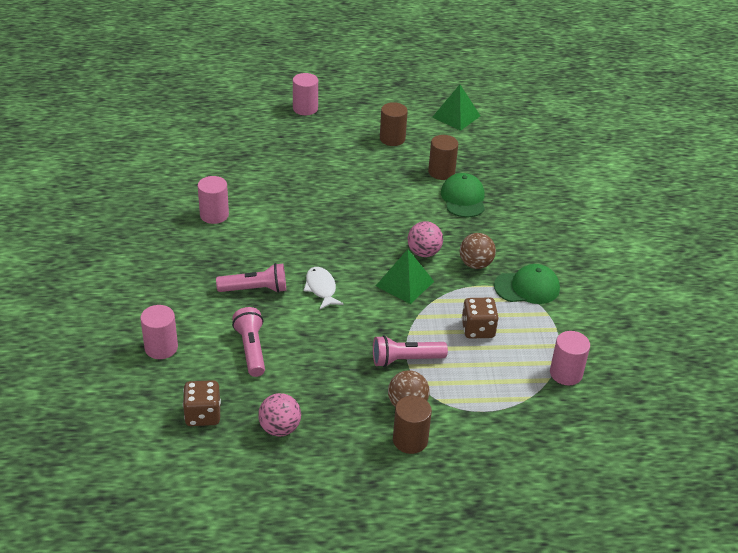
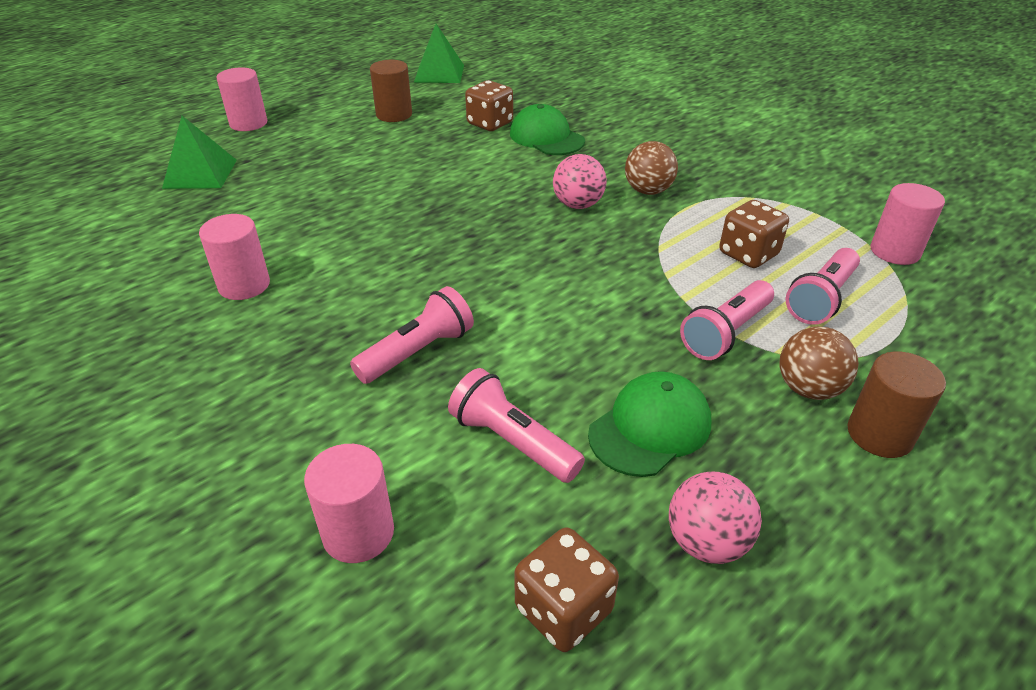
camera: 35 degrees left, 0 degrees up
white fish [303,267,344,309] -> none
green pyramid [376,249,434,304] -> green pyramid moved to [162,116,237,189]
brown cylinder [428,135,458,180] -> brown dice [465,80,513,131]
green cap [494,264,560,304] -> green cap moved to [588,371,711,477]
none -> pink flashlight [786,248,860,325]

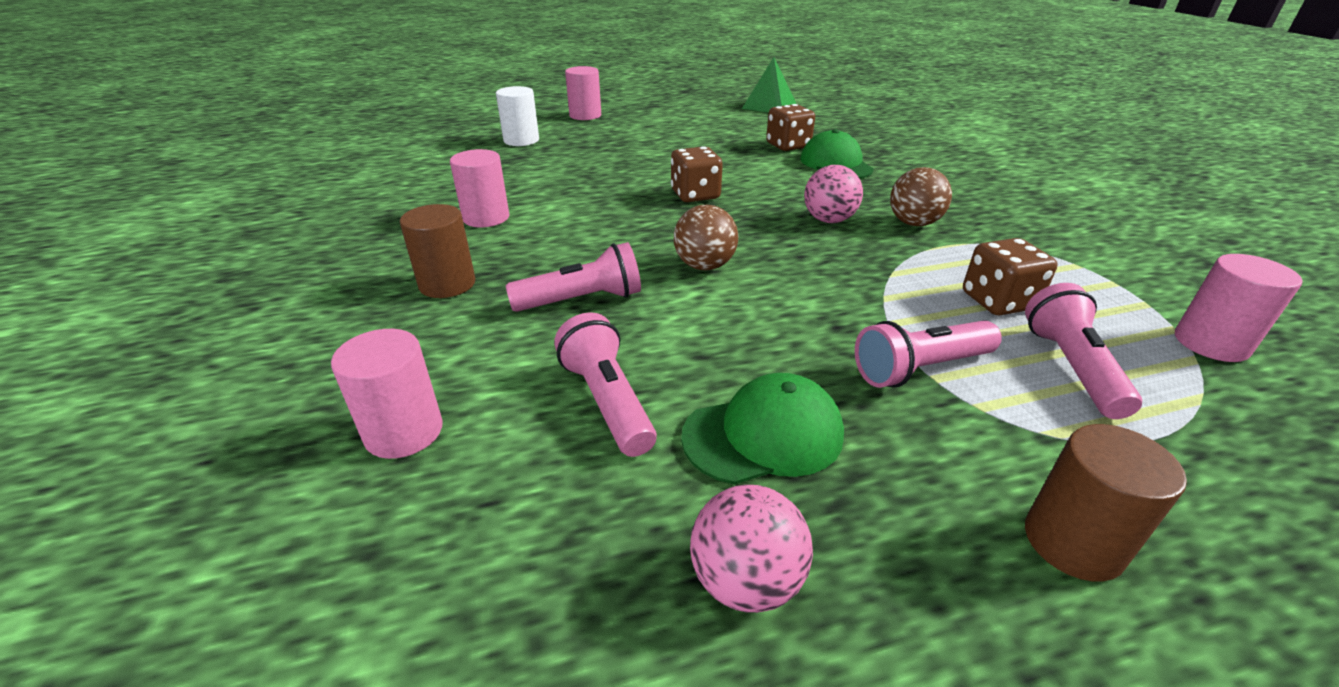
camera: 25 degrees right, 5 degrees down
green pyramid [162,116,237,189] -> white cylinder [496,86,539,146]
brown cylinder [370,60,412,122] -> brown cylinder moved to [400,204,475,298]
brown dice [515,527,619,652] -> brown dice moved to [671,146,723,202]
brown ball [780,327,859,400] -> brown ball moved to [674,205,738,270]
pink flashlight [786,248,860,325] -> pink flashlight turned 120 degrees clockwise [1025,283,1142,419]

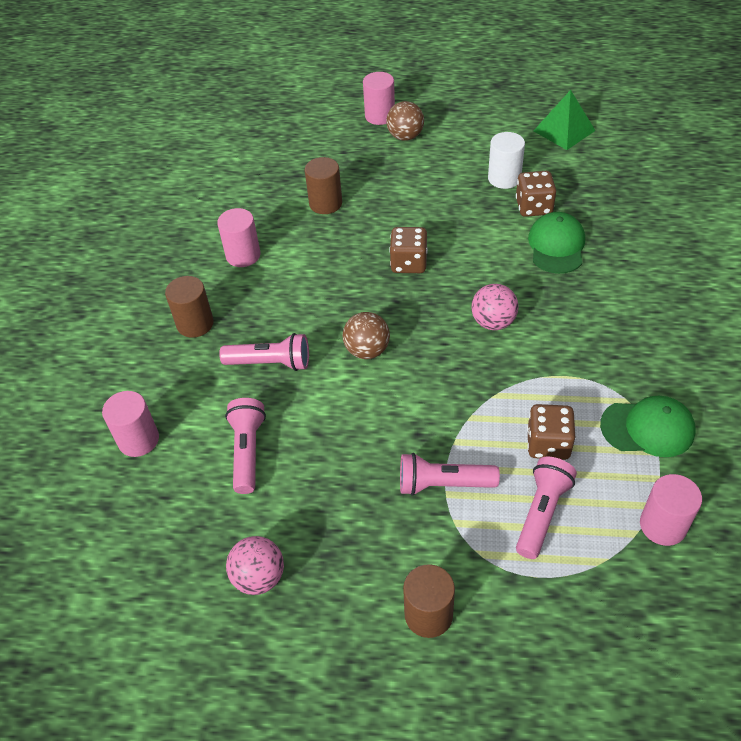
camera: 25 degrees right, 15 degrees up
white cylinder [496,86,539,146] -> white cylinder moved to [488,132,525,189]
green cap [681,373,844,485] -> green cap moved to [600,396,696,457]
brown ball [890,167,952,226] -> brown ball moved to [386,101,424,141]
none -> brown cylinder [305,157,342,214]

